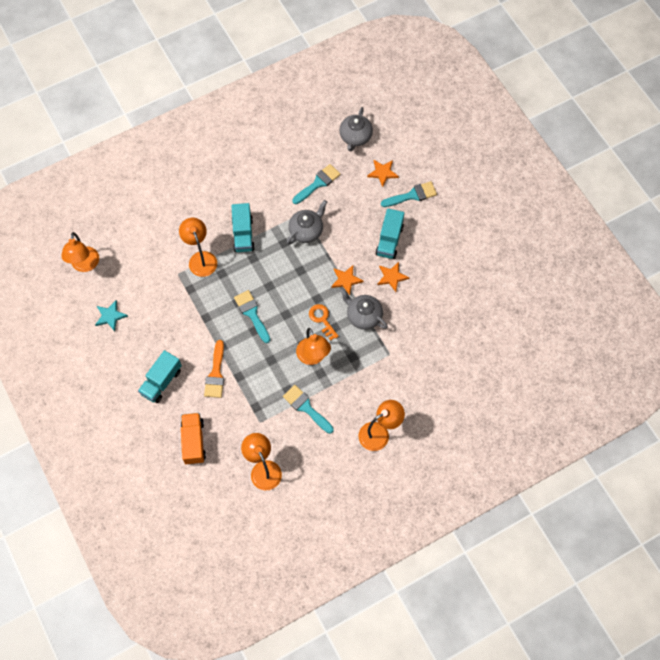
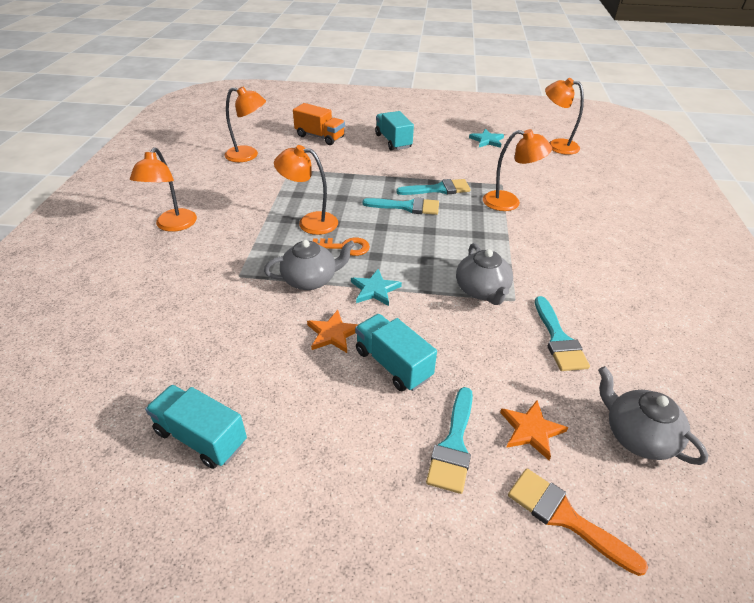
camera: 125 degrees right, 25 degrees down
orange brush [204,340,224,398] -> orange brush moved to [508,468,648,576]
turquoise truck [231,203,255,252] -> turquoise truck moved to [145,385,247,469]
turquoise brush [283,385,334,434] -> turquoise brush moved to [397,179,471,195]
orange star [331,265,363,295] -> turquoise star [351,269,402,306]

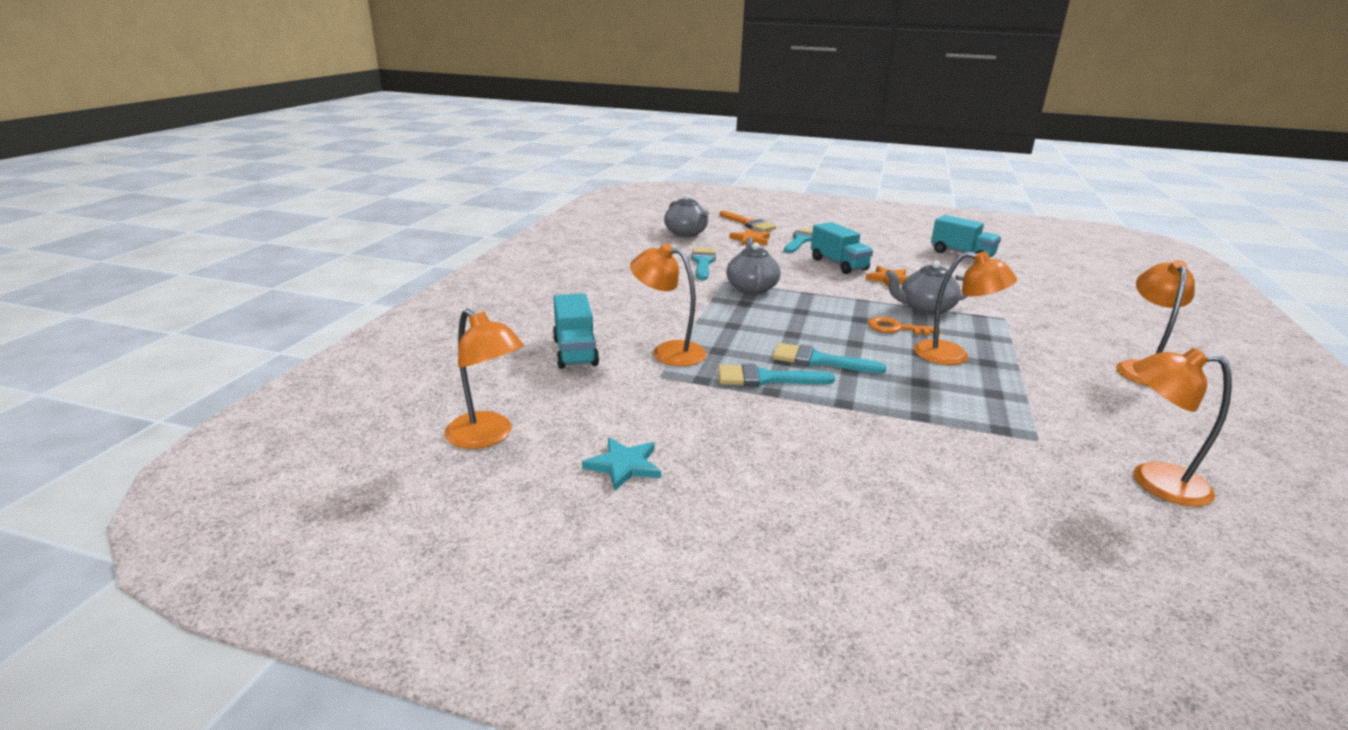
camera: 170 degrees left, 15 degrees down
orange truck [293,103,345,145] -> none
turquoise star [351,269,402,306] -> none
turquoise truck [375,111,414,151] -> turquoise truck moved to [553,293,599,369]

